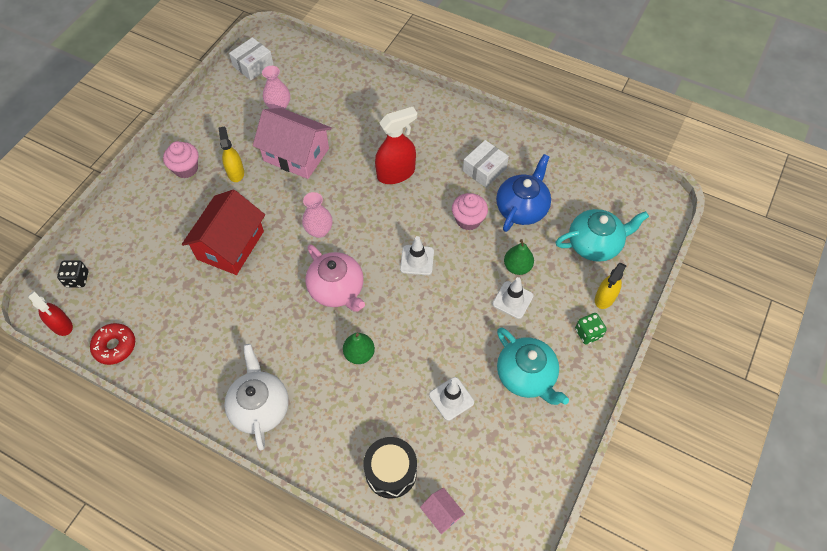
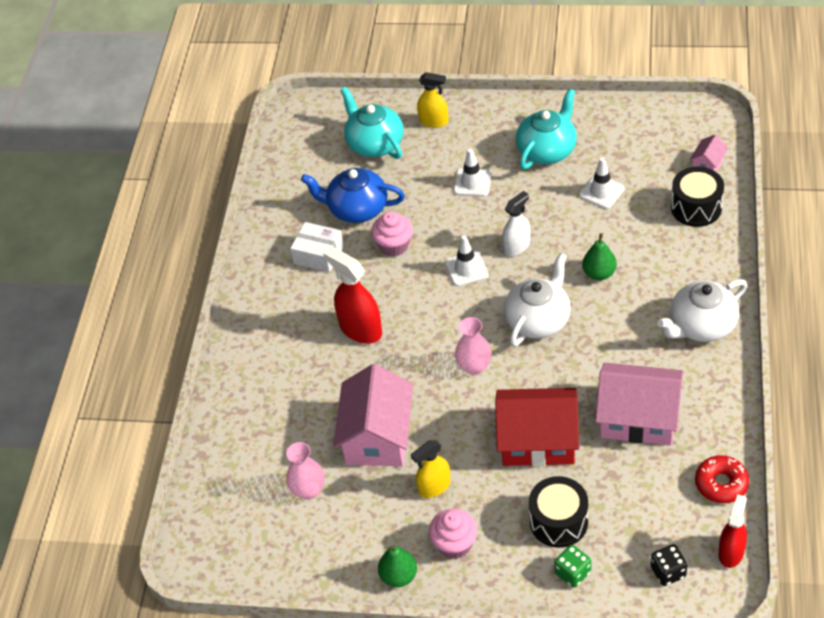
camera: 105 degrees left, 10 degrees down
white box [229,37,273,80] -> none
pink teapot [305,244,365,312] -> white teapot [504,253,571,347]
green pear [504,239,534,275] -> green pear moved to [378,545,417,587]
green dice [575,313,607,345] -> green dice moved to [554,545,591,588]
none -> white spray bottle [502,191,530,256]
none -> black drum [529,476,588,548]
none -> pink house [595,363,683,446]

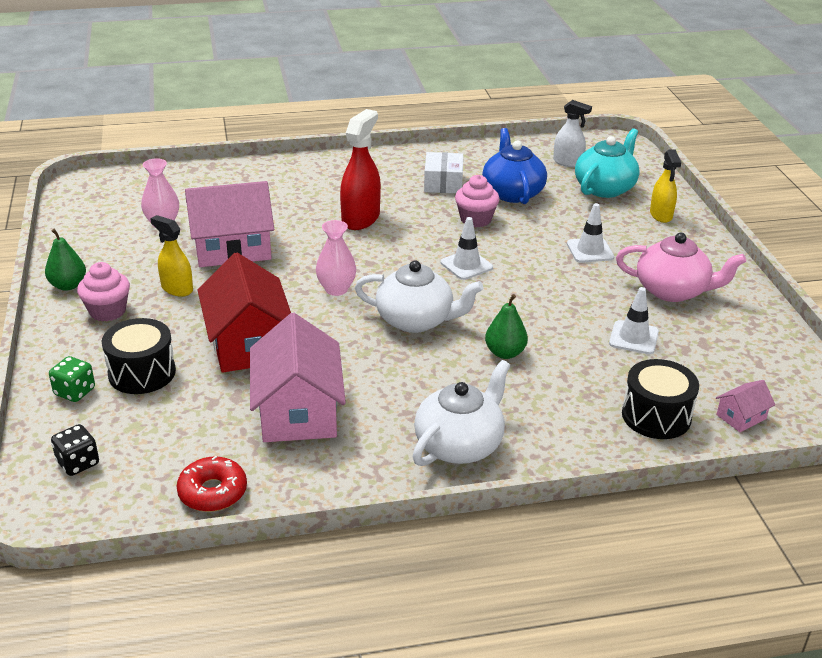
camera: 65 degrees right, 15 degrees down
white spray bottle [502,191,530,256] -> white spray bottle moved to [553,100,592,167]
turquoise teapot [516,89,577,169] -> pink teapot [616,233,746,302]
white teapot [657,279,747,342] -> white teapot turned 90 degrees clockwise [413,360,510,466]
pink house [690,134,728,172] -> pink house turned 45 degrees counterclockwise [716,380,775,432]
red spray bottle [718,494,747,568] -> none

